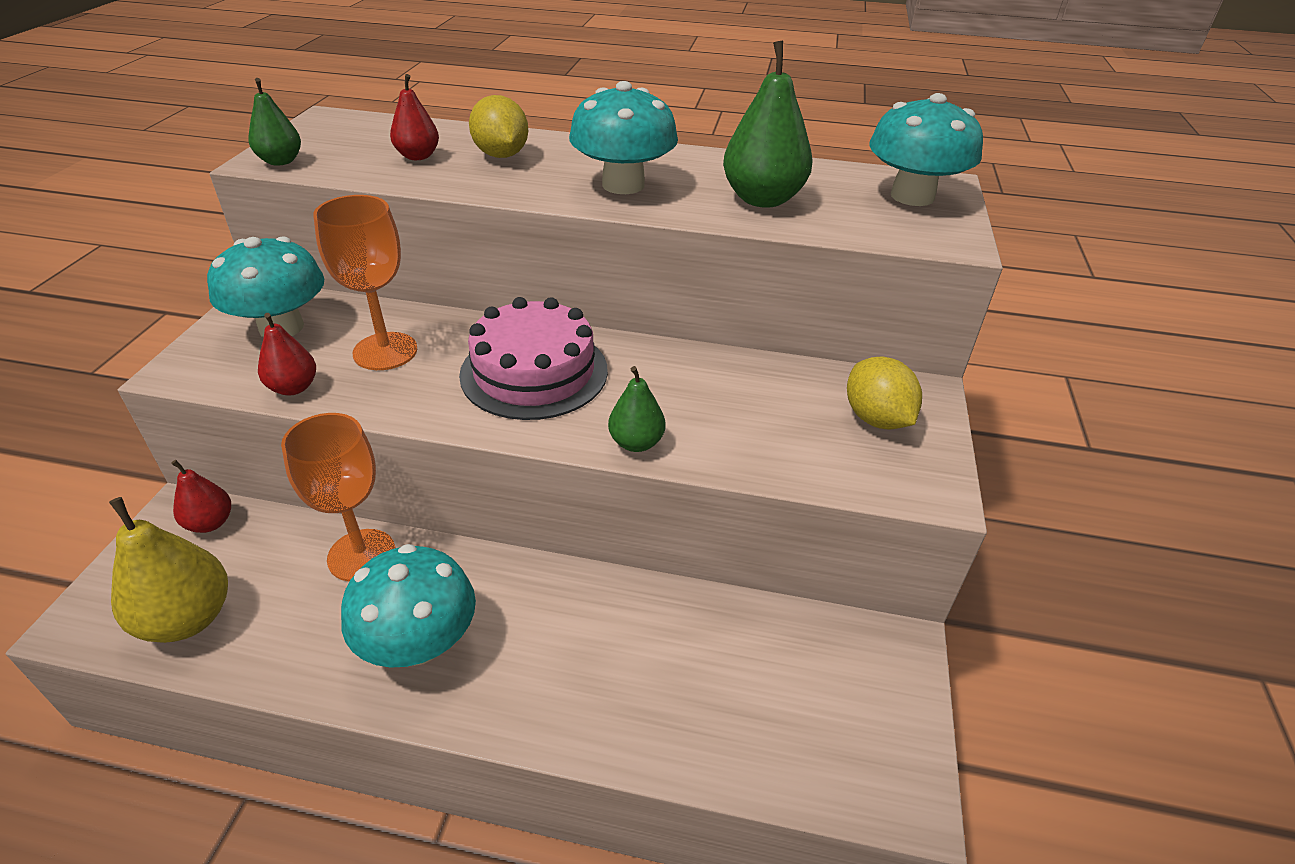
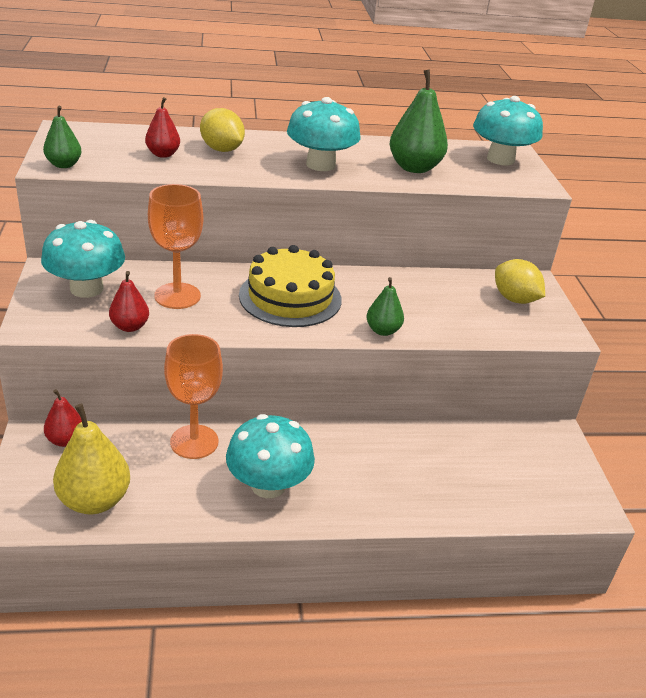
camera: 20 degrees left, 5 degrees down
pink cake [459,297,608,420] -> yellow cake [239,245,342,327]

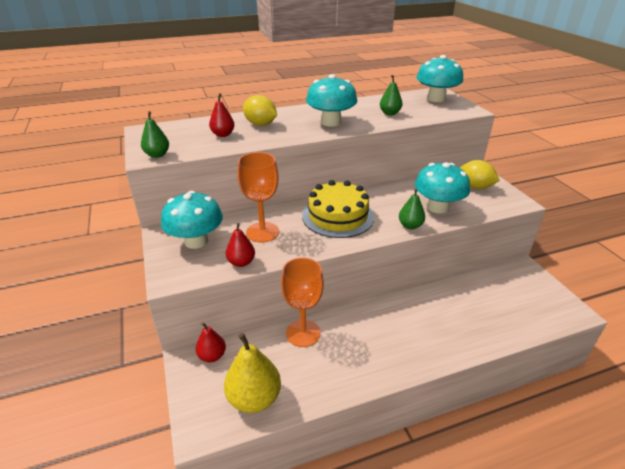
camera: 10 degrees left, 0 degrees up
turquoise mushroom [226,414,315,498] -> turquoise mushroom moved to [415,162,470,214]
green pear [390,69,448,173] -> green pear [380,75,403,115], size x0.58

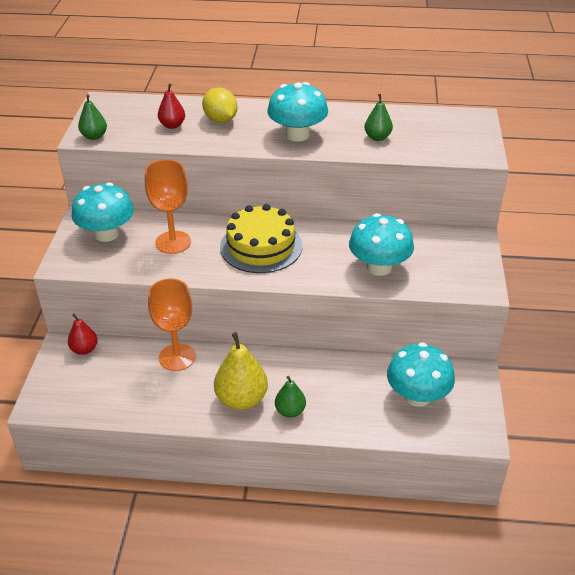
camera: 25 degrees right, 5 degrees up
yellow pear [224,333,281,413] -> yellow pear moved to [214,332,268,410]
red pear [226,223,255,267] -> none
green pear [399,189,425,229] -> green pear moved to [275,376,306,418]
turquoise mushroom [417,55,463,102] -> turquoise mushroom moved to [387,342,455,407]
yellow lemon [460,160,500,189] -> none

